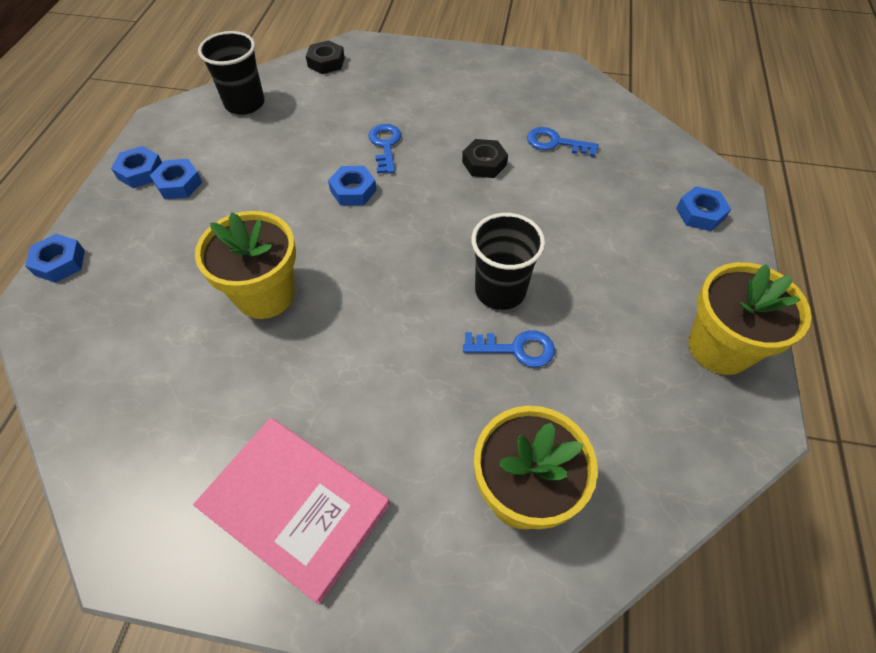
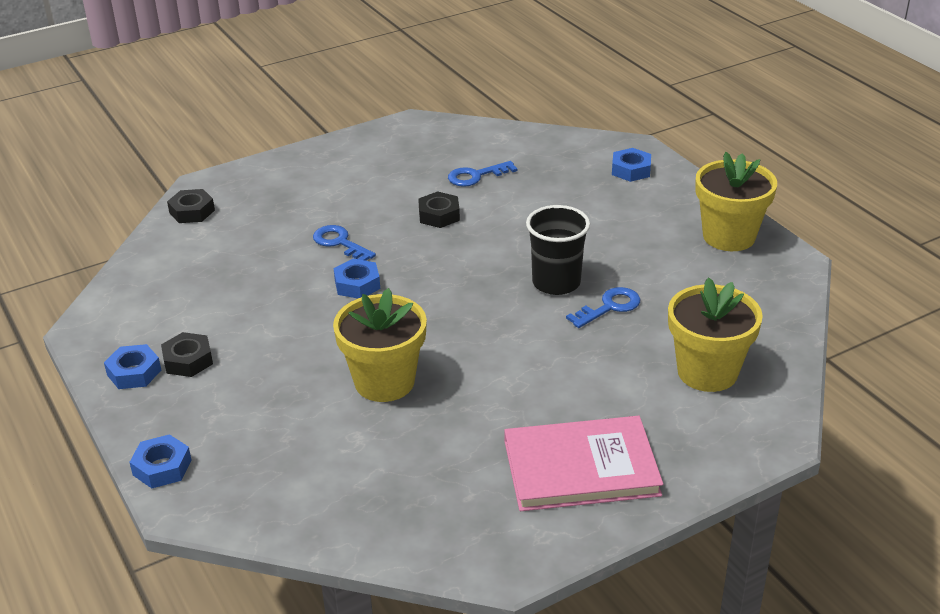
camera: 40 degrees left, 20 degrees down
blue nut [150,159,202,199] -> black nut [161,332,213,377]
black cup [198,31,265,115] -> none

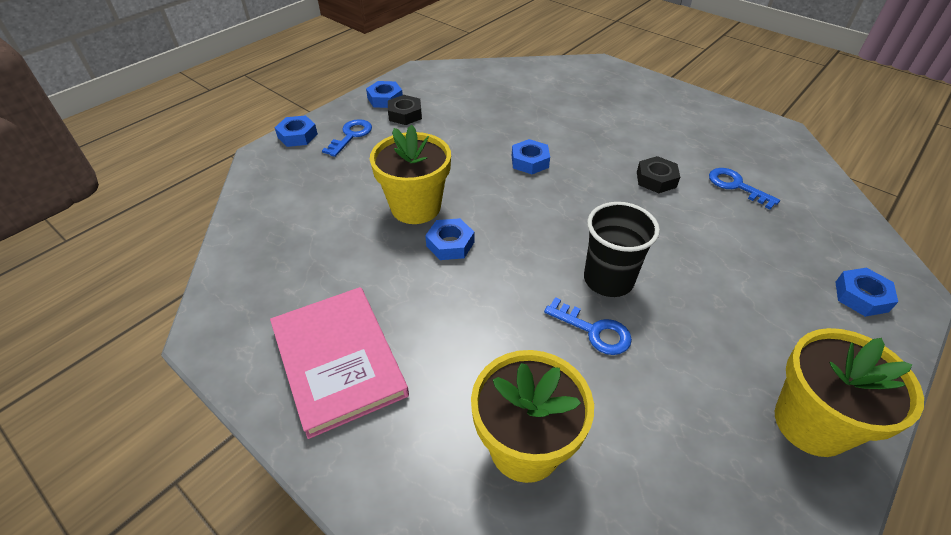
camera: 70 degrees right, 10 degrees up
black nut [167,189,215,223] -> none
blue key [313,225,376,261] -> blue key moved to [322,119,372,157]
none -> blue nut [425,218,474,260]

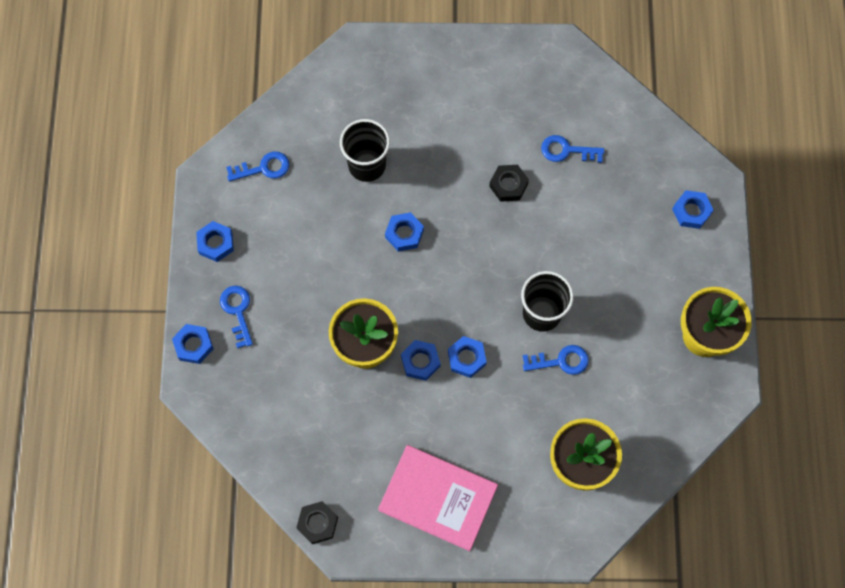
camera: 40 degrees left, 25 degrees up
black nut [388,95,422,125] -> black nut moved to [296,501,338,544]
none -> blue key [226,152,289,182]
none -> black cup [340,119,390,182]
none -> blue nut [448,336,487,378]

